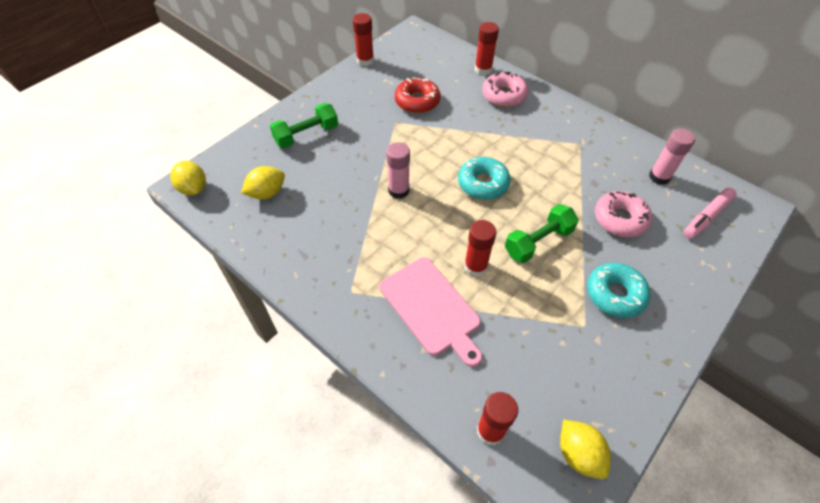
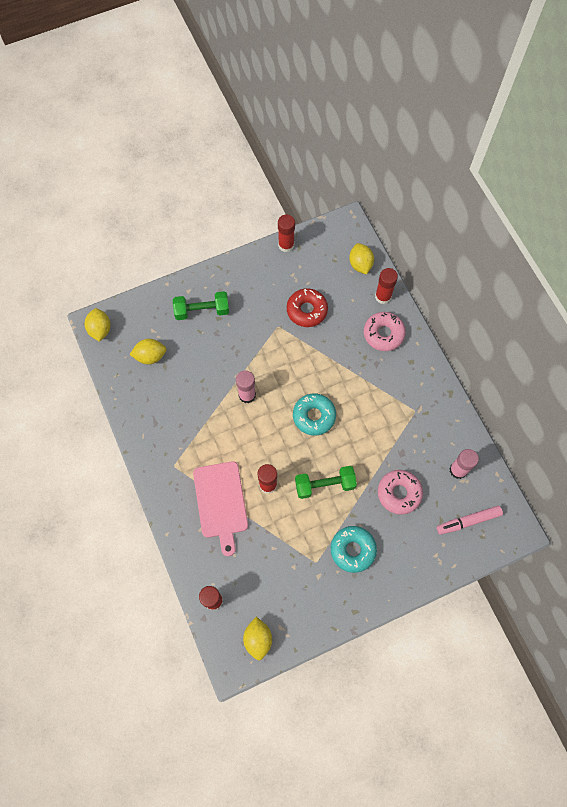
camera: 25 degrees right, 15 degrees up
none -> yellow lemon [349,243,374,274]

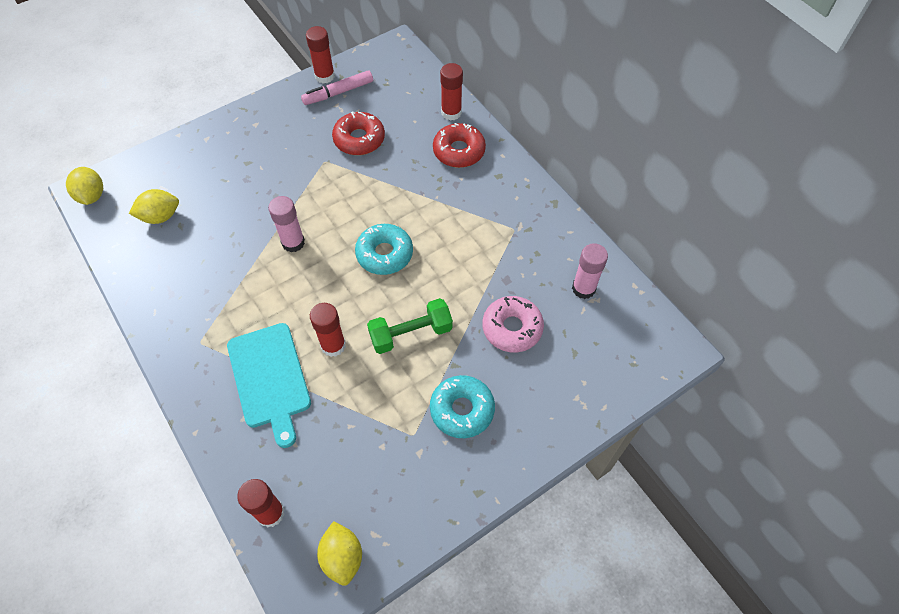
camera: 10 degrees left, 10 degrees down
green dumbbell [173,291,229,320] -> none
pink cutting board [193,461,248,556] -> turquoise cutting board [227,323,311,448]
yellow lemon [349,243,374,274] -> none
pink donut [364,312,406,351] -> red donut [433,123,486,168]
pink marker [437,506,503,535] -> pink marker moved to [301,70,373,105]

